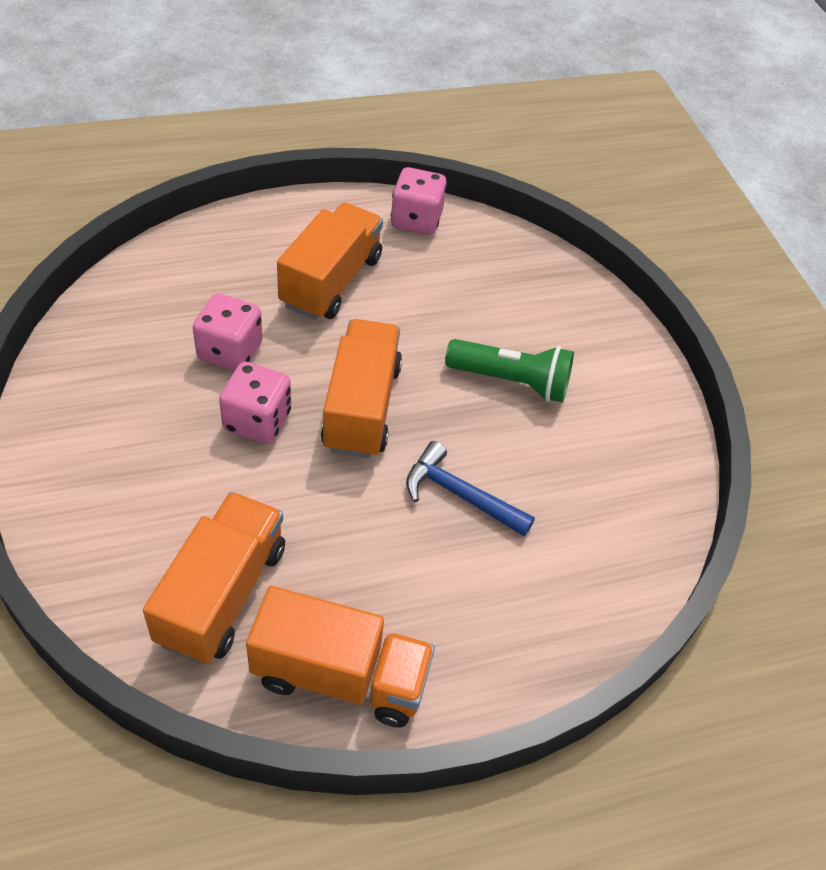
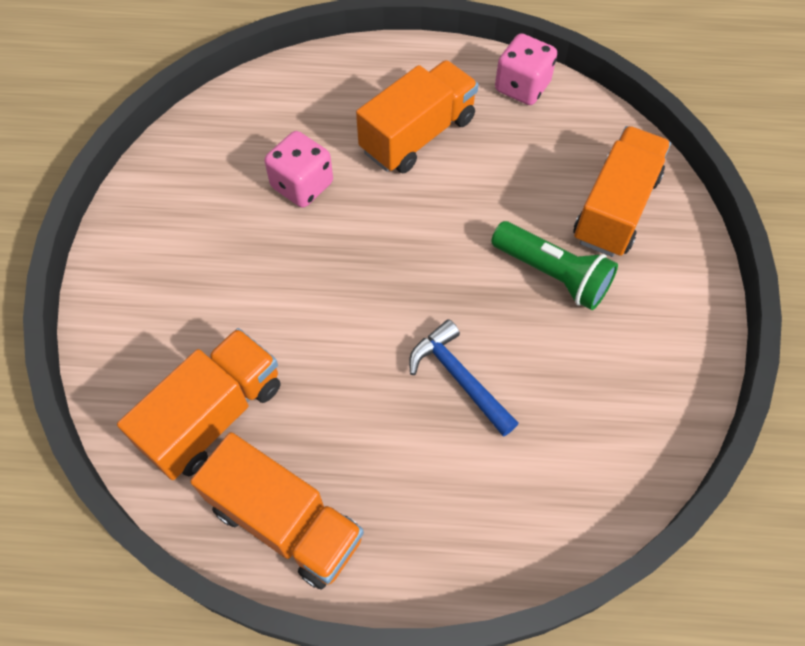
camera: 25 degrees right, 10 degrees up
pink dice [219,362,291,444] -> none
orange truck [321,319,402,458] -> orange truck moved to [573,126,671,257]

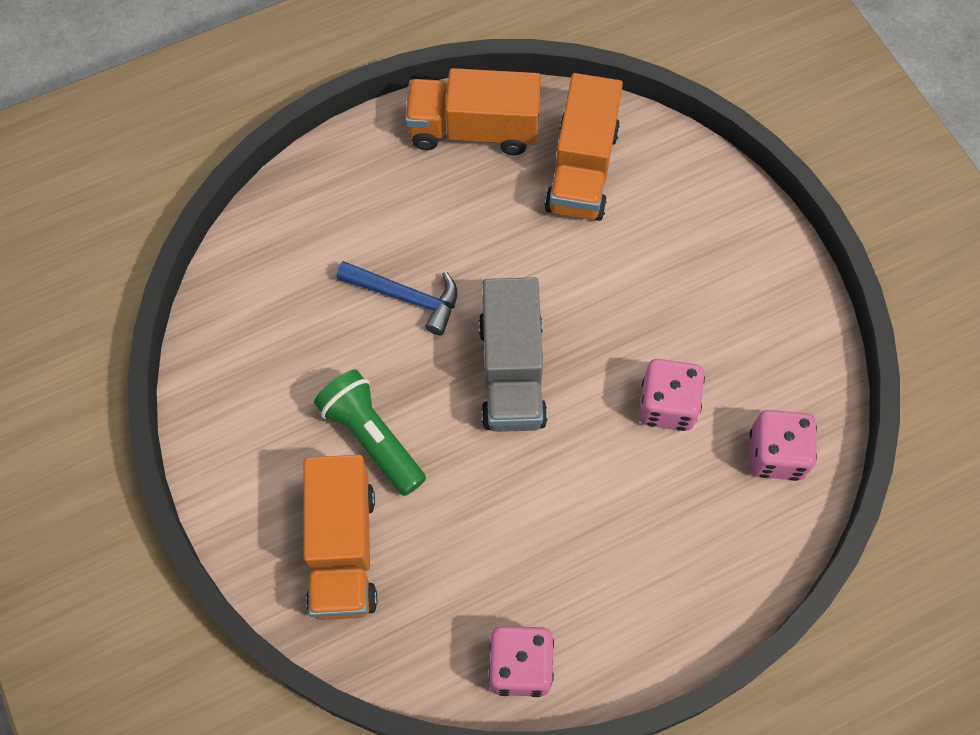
camera: 150 degrees right, 5 degrees up
orange truck [356,60,478,173] -> none
green flashlight [491,221,618,310] -> green flashlight turned 45 degrees clockwise [314,369,426,496]
none -> grey truck [479,277,548,432]
none -> pink dice [749,410,817,481]

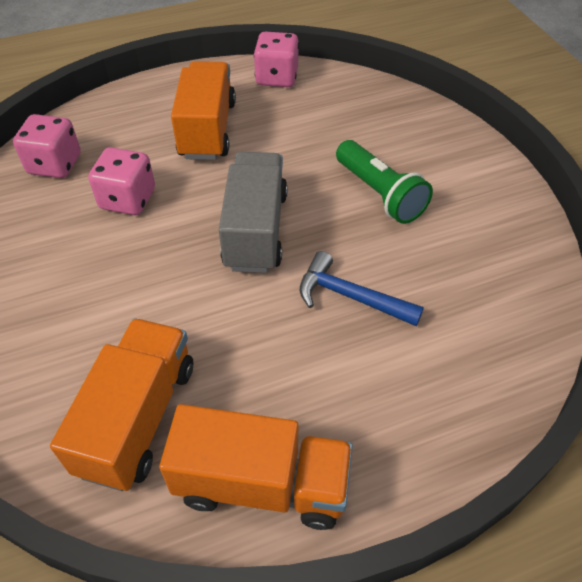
camera: 175 degrees left, 15 degrees down
orange truck [303,455,377,620] -> orange truck moved to [171,61,236,160]

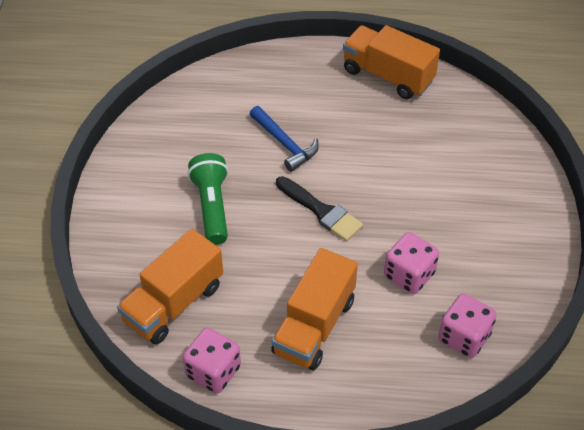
camera: 155 degrees left, 0 degrees up
orange truck [50,318,193,491] -> orange truck moved to [117,229,223,344]
grey truck [219,152,288,273] -> black brush [276,176,363,241]

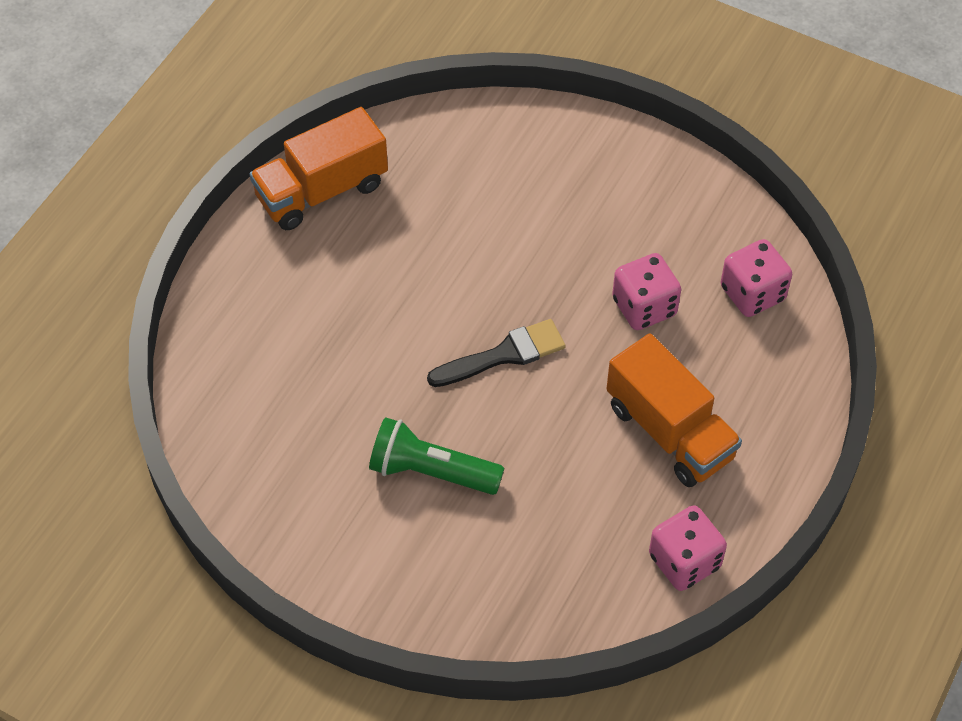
camera: 65 degrees left, 5 degrees up
orange truck [117,229,223,344] -> none
blue hammer [250,106,319,172] -> none

